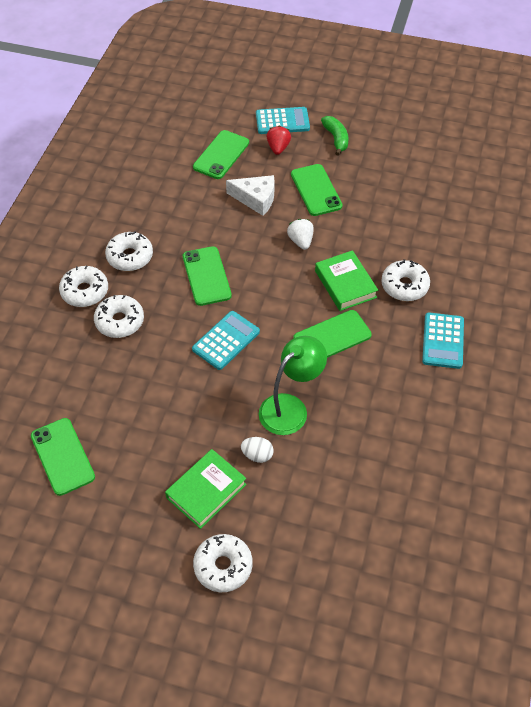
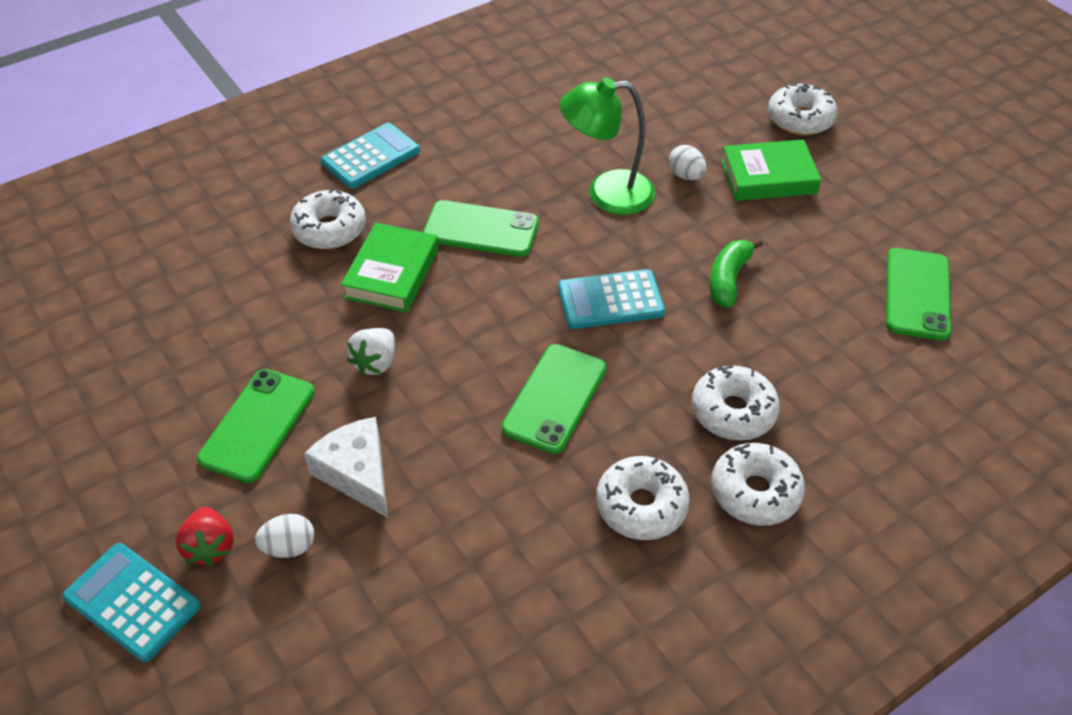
camera: 140 degrees left, 5 degrees down
green phone [193,130,249,179] -> none
red strawberry [266,126,291,155] -> red strawberry turned 60 degrees counterclockwise [176,507,234,566]
green banana [321,116,349,156] -> green banana moved to [709,239,763,308]
none -> white egg [255,514,314,558]

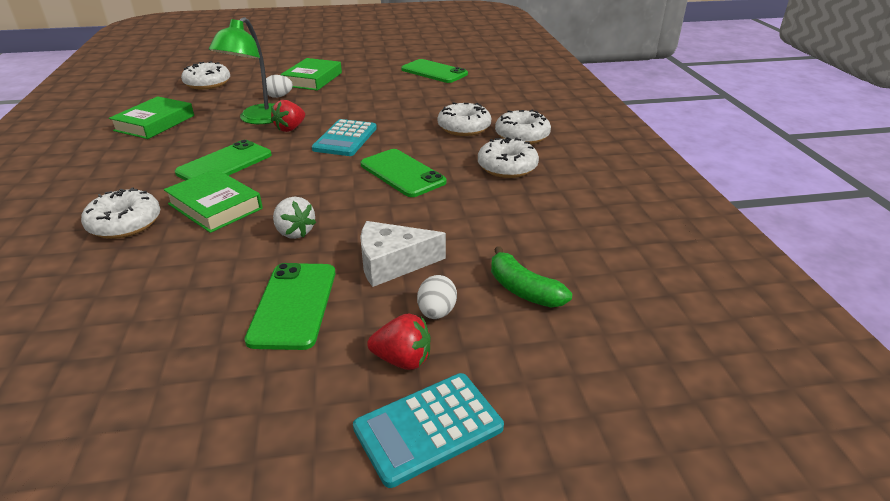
camera: 65 degrees left, 15 degrees down
green phone [197,369,314,483] -> green phone turned 45 degrees clockwise [245,263,335,350]
turquoise calculator [321,123,420,189] -> none
green banana [709,239,763,308] -> green banana moved to [491,246,572,308]
white donut [768,83,837,135] -> white donut moved to [181,61,230,89]
none -> green book [109,96,194,139]
none -> red strawberry [271,100,305,132]

